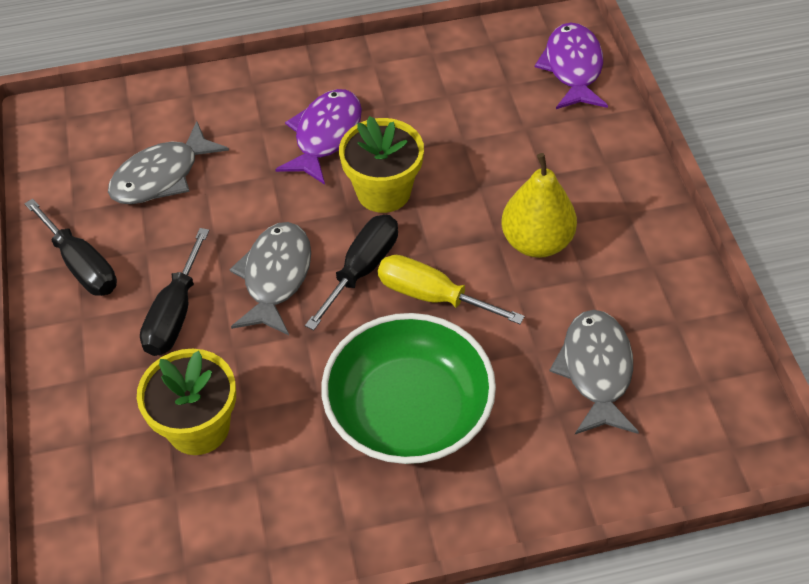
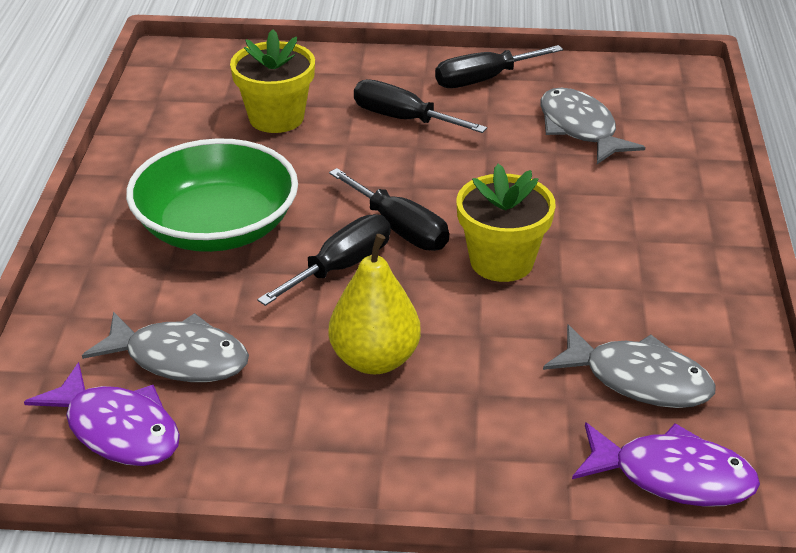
camera: 105 degrees right, 15 degrees down
grey fish [229,222,311,335] -> grey fish moved to [543,324,715,408]
purple fish [275,89,362,185] -> purple fish moved to [24,362,180,466]
yellow screwdriver [378,255,525,324] -> black screwdriver [257,214,391,306]

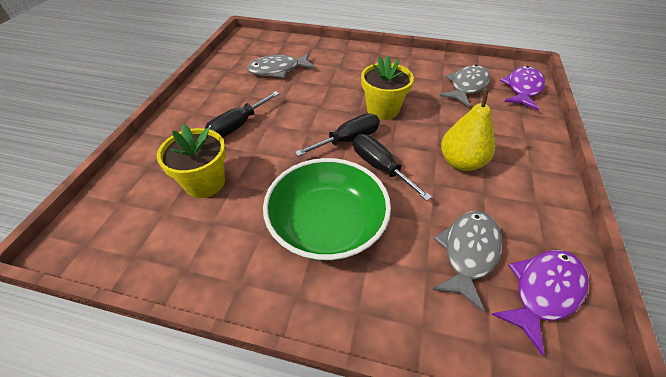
camera: 80 degrees left, 10 degrees up
black screwdriver [435,45,563,88] -> none

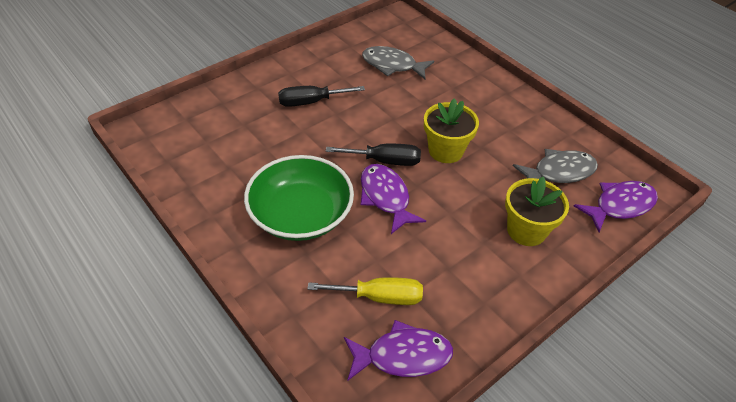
camera: 35 degrees right, 0 degrees up
yellow flower pot [157,124,226,198] -> yellow flower pot moved to [505,177,569,246]
black screwdriver [353,134,432,201] -> purple fish [361,164,426,234]
grey fish [432,211,502,312] -> yellow screwdriver [307,277,423,305]
yellow pear [441,89,495,171] -> none

